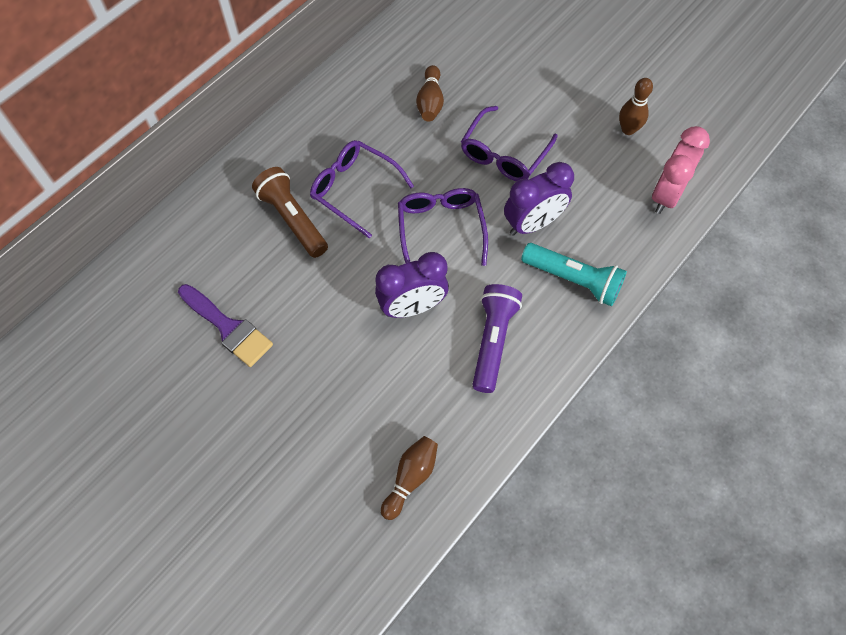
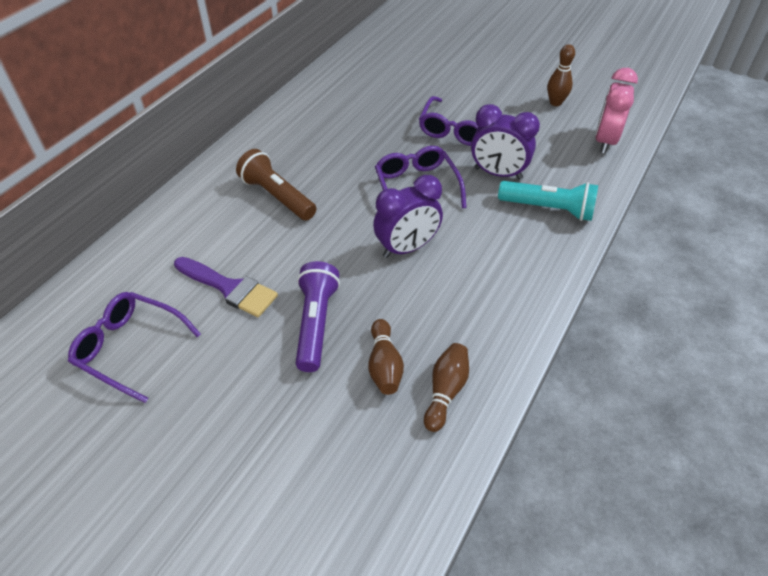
camera: 10 degrees left, 15 degrees down
purple glasses [310,140,414,238] -> purple glasses moved to [68,292,201,403]
brown bowling pin [416,65,444,121] -> brown bowling pin moved to [368,319,404,395]
purple flashlight [472,284,522,393] -> purple flashlight moved to [296,261,340,372]
purple clock [504,162,574,236] -> purple clock turned 60 degrees clockwise [471,104,540,180]

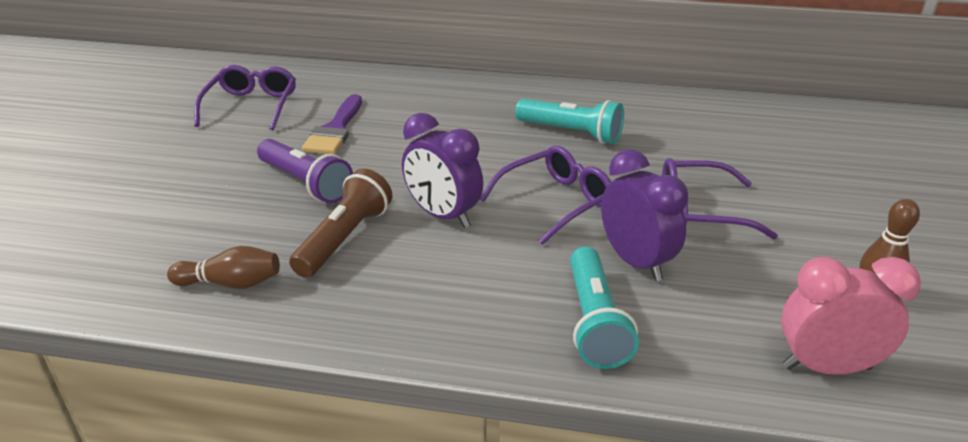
camera: 70 degrees right, 15 degrees down
brown flashlight [236,149,316,220] -> brown flashlight moved to [289,168,392,278]
purple flashlight [296,261,340,372] -> purple flashlight turned 60 degrees clockwise [257,139,353,203]
brown bowling pin [368,319,404,395] -> none
purple clock [471,104,540,180] -> purple clock turned 150 degrees clockwise [601,149,688,281]
none -> turquoise flashlight [515,99,624,144]

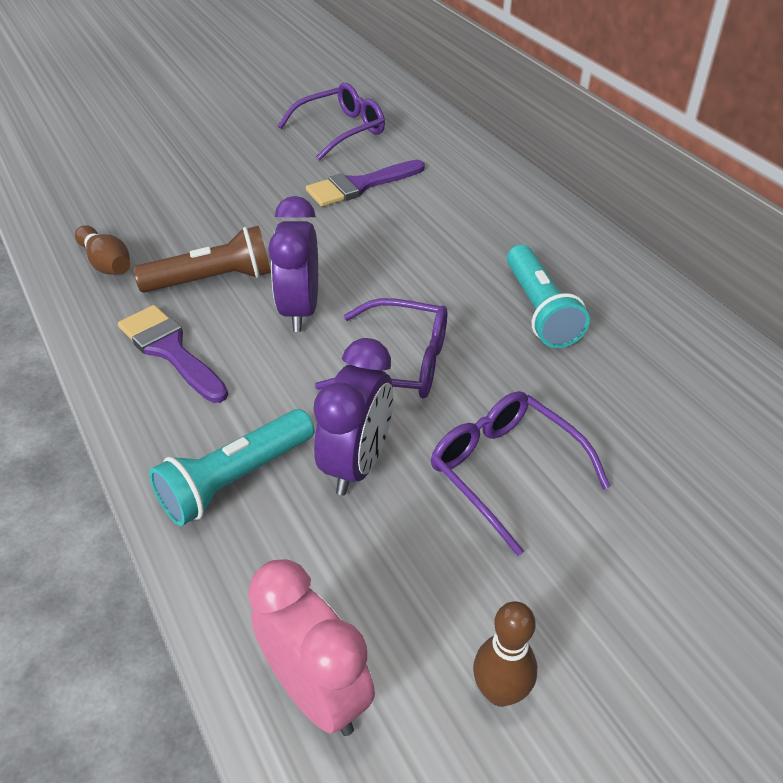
camera: 50 degrees right, 10 degrees up
purple flashlight [257,139,353,203] -> none
none -> purple brush [118,305,228,403]

